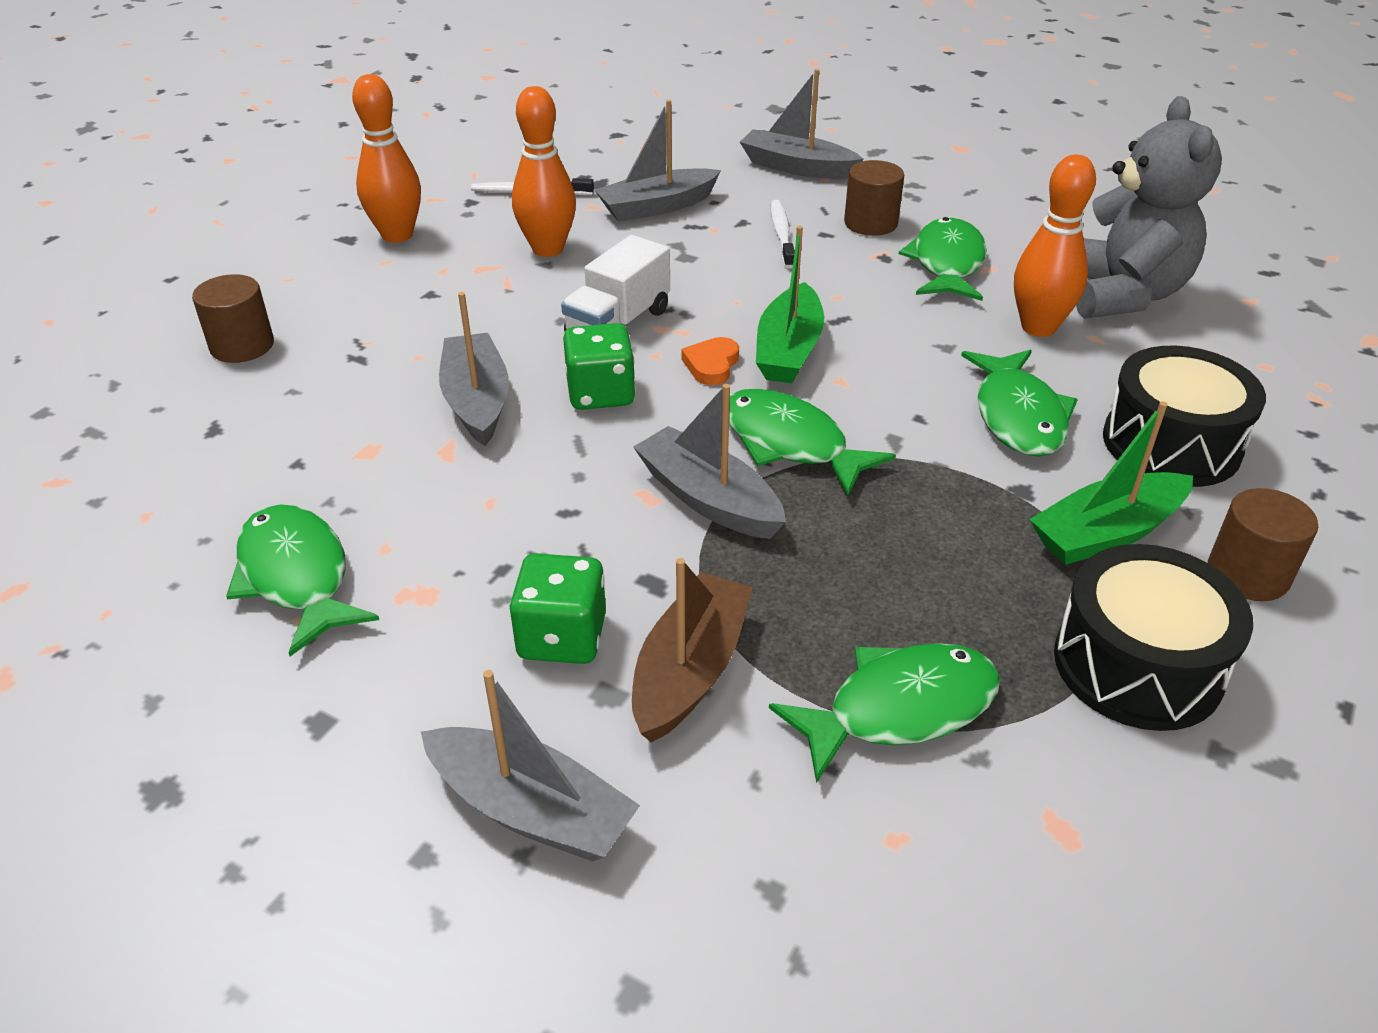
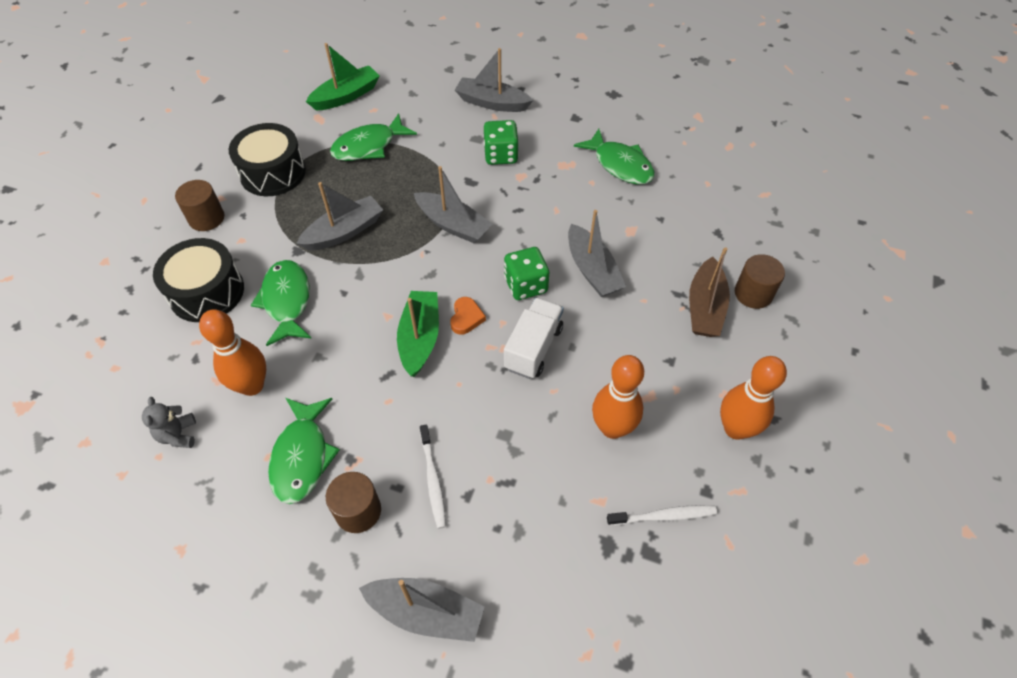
camera: 170 degrees right, 15 degrees up
grey boat [594,100,721,222] -> grey boat moved to [296,182,383,251]
brown boat [632,558,753,743] -> brown boat moved to [689,247,730,337]
green fish [729,389,896,496] -> none
green boat [1029,401,1193,565] -> green boat moved to [306,43,380,110]
grey teddy bear [1076,96,1222,319] -> grey teddy bear [142,397,196,448], size x0.42

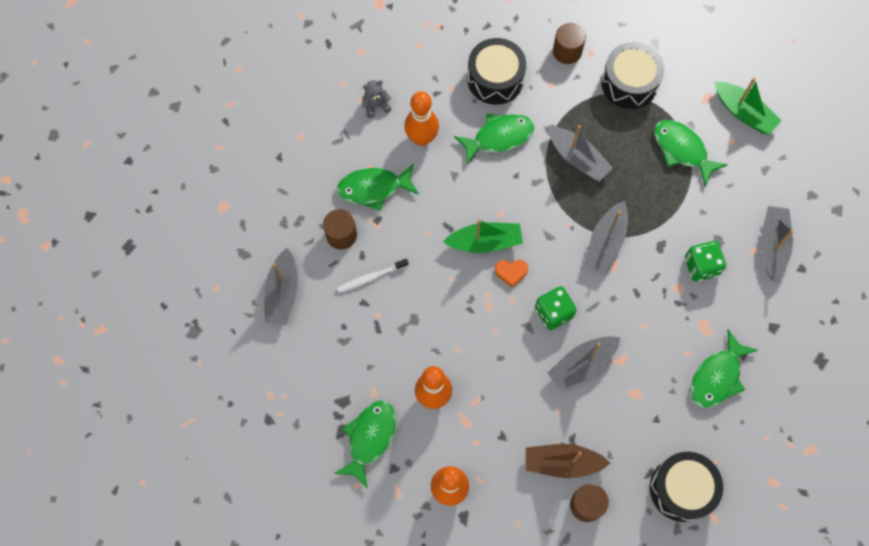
camera: 80 degrees right, 15 degrees up
white truck [504,298,564,379] -> none
white toothbrush [607,505,717,526] -> green fish [334,400,396,489]
none -> black drum [650,452,723,522]

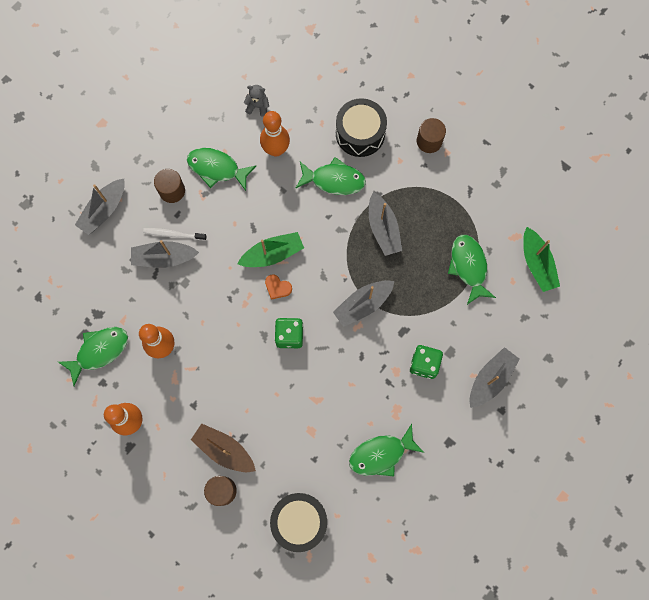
camera: 30 degrees right, 5 degrees up
green boat [443,219,523,253] -> green boat turned 45 degrees counterclockwise [237,232,304,267]
grey boat [547,336,620,391] -> grey boat moved to [131,240,199,268]
black drum [601,42,665,109] -> none

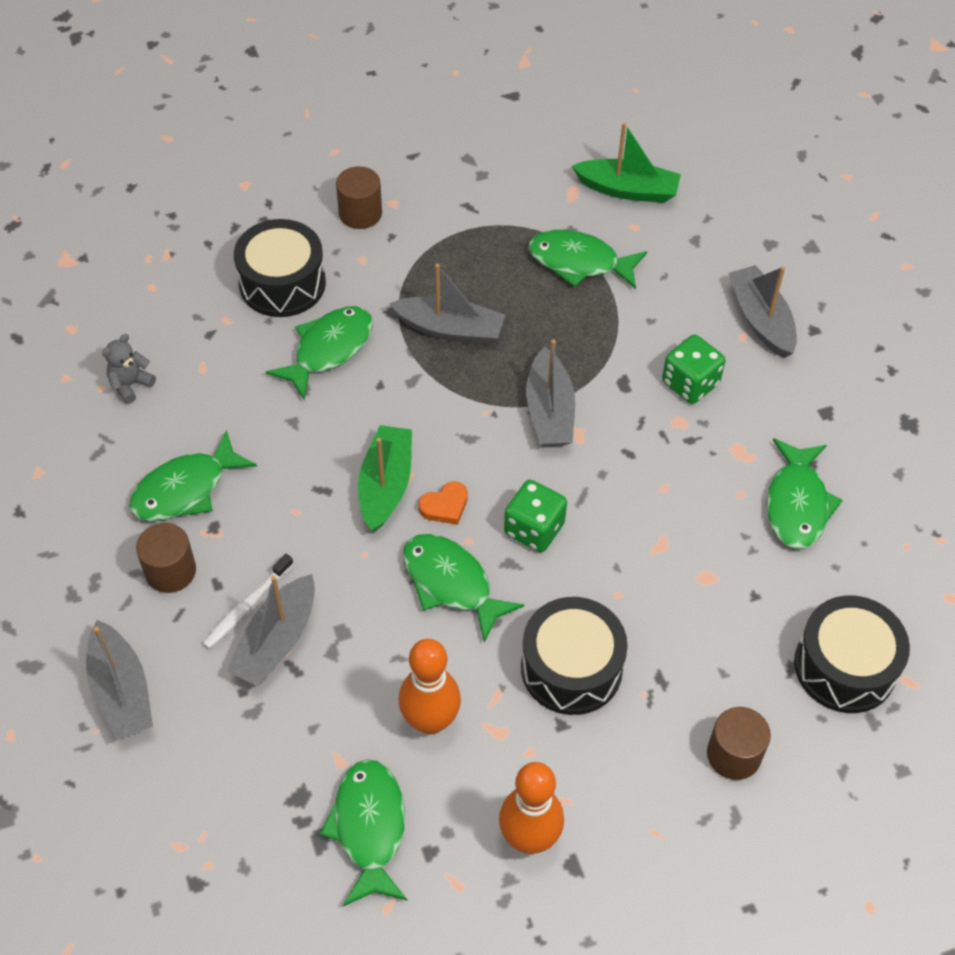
camera: 60 degrees left, 20 degrees down
brown boat [191,424,256,472] -> none
orange bowling pin [260,111,290,157] -> none
none -> green fish [403,534,524,642]
none -> black drum [521,597,628,715]

